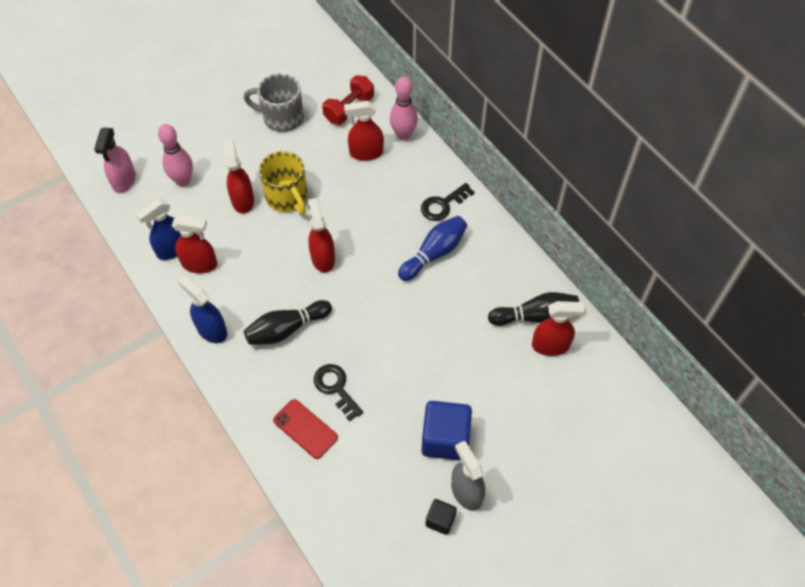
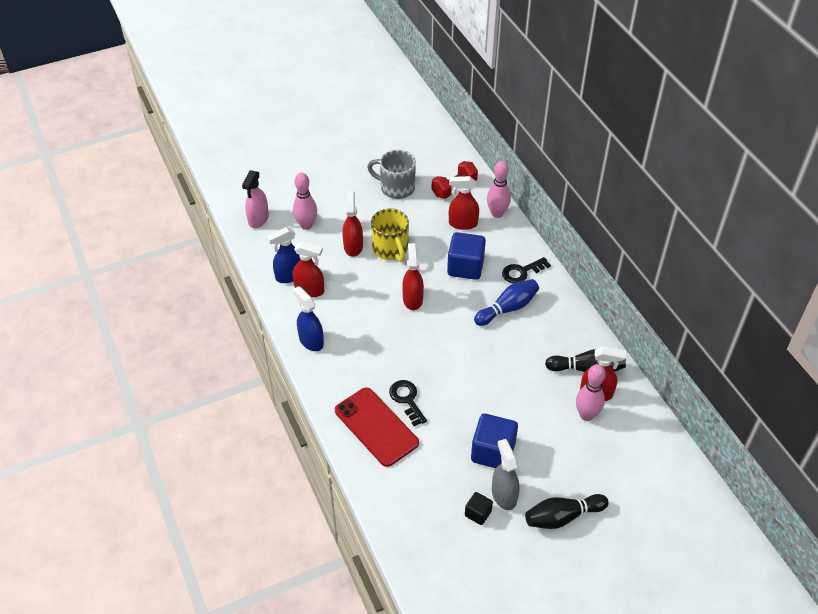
camera: 10 degrees right, 10 degrees down
black bowling pin [244,300,332,345] -> black bowling pin moved to [525,494,609,529]
red phone [273,399,338,459] -> red phone [335,387,419,467], size x1.63
none -> blue cube [447,232,486,280]
none -> pink bowling pin [576,364,606,421]

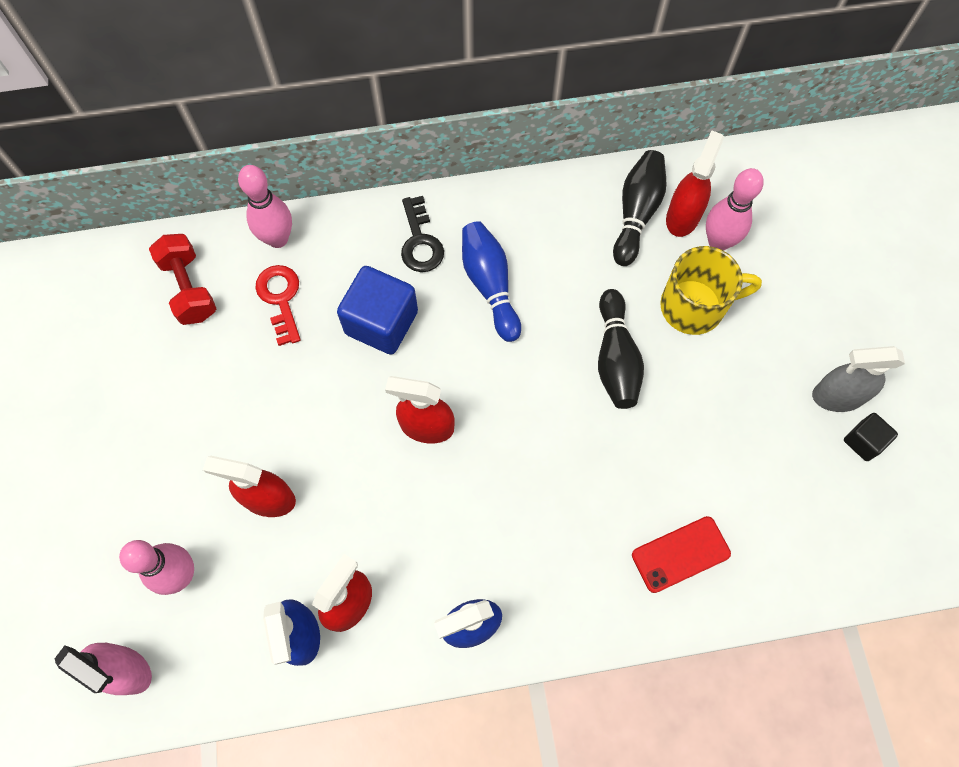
camera: 75 degrees left, 20 degrees up
red phone [335,387,419,467] -> red phone [632,516,731,593], size x0.61
grey mug [367,150,416,199] -> none
yellow mug [371,208,409,262] -> yellow mug moved to [660,246,762,335]
black key [389,380,427,426] -> none
red spray bottle [449,176,479,230] -> red key [255,265,301,346]
blue cube [471,414,518,468] -> none
black bowling pin [525,494,609,529] -> black bowling pin moved to [598,289,644,409]

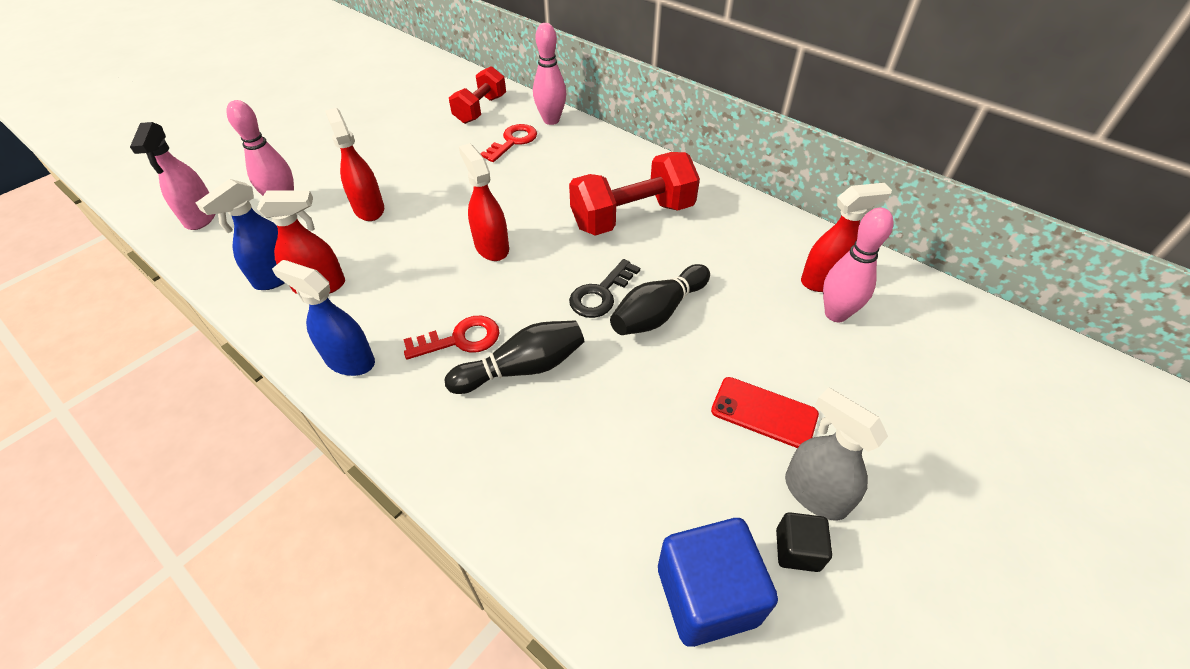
camera: 50 degrees right, 20 degrees down
blue cube [337,266,418,355] -> blue cube moved to [658,518,778,647]
black key [401,196,444,272] -> black key moved to [569,259,640,318]
blue bowling pin [462,221,521,342] -> red dumbbell [569,152,700,236]
black bowling pin [613,150,666,266] -> black bowling pin moved to [445,320,585,394]
red phone [632,516,731,593] -> red phone moved to [711,377,819,448]
yellow mug [660,246,762,335] -> none
none -> red key [404,316,500,360]

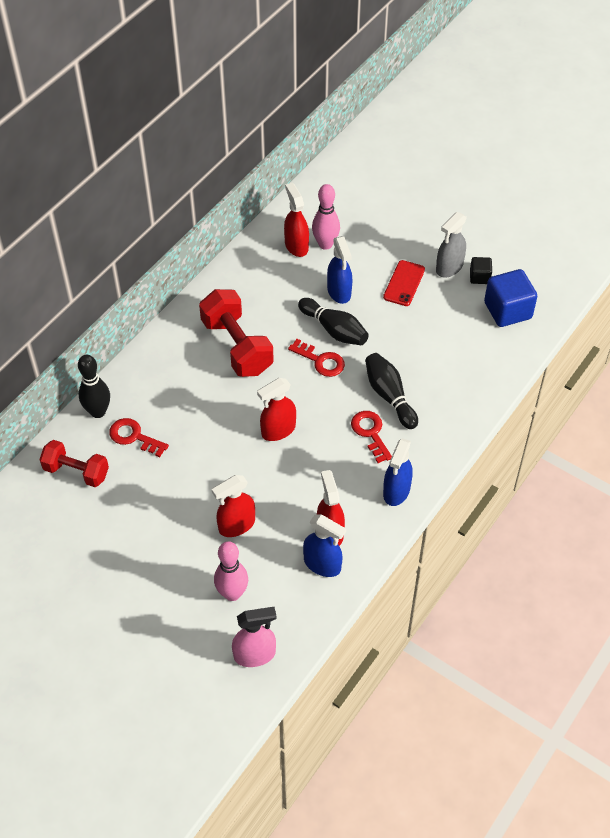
camera: 95 degrees left, 5 degrees up
pink bowling pin [533,23,566,125] -> black bowling pin [78,355,110,418]
black key [569,259,640,318] -> red key [288,339,345,377]
none -> blue spray bottle [327,236,352,304]

